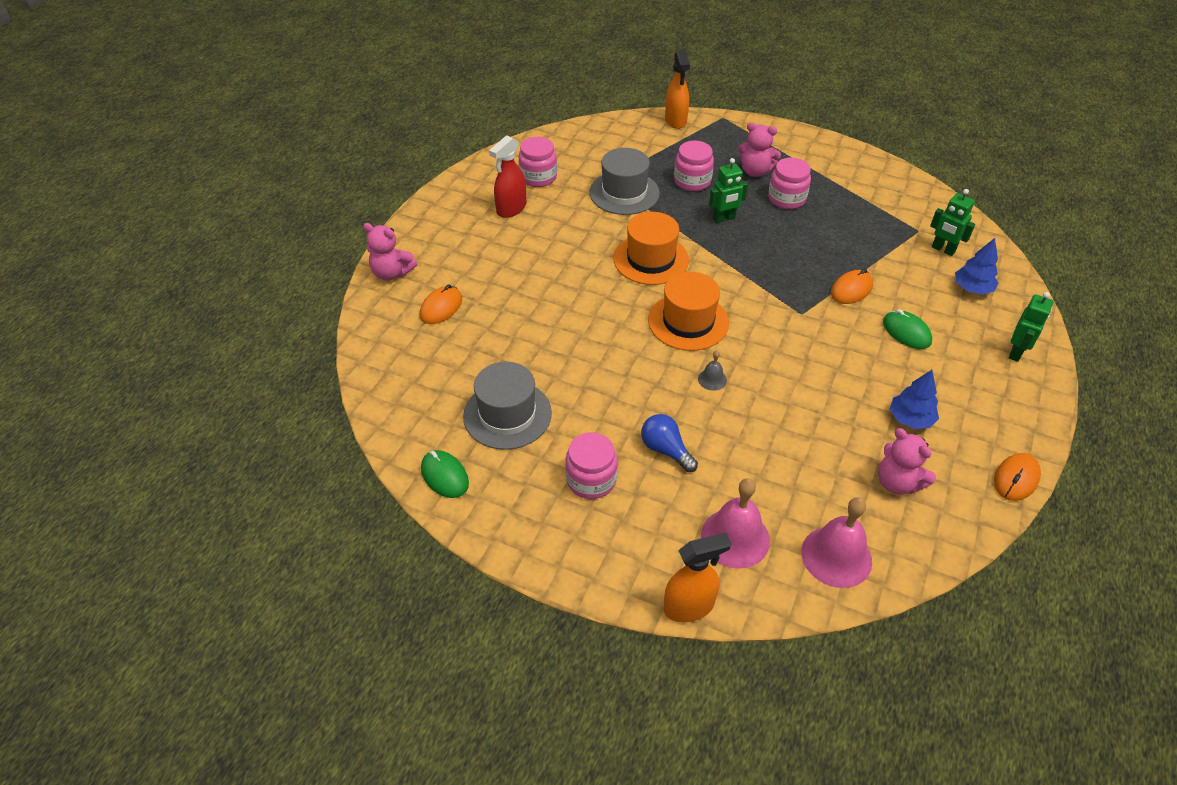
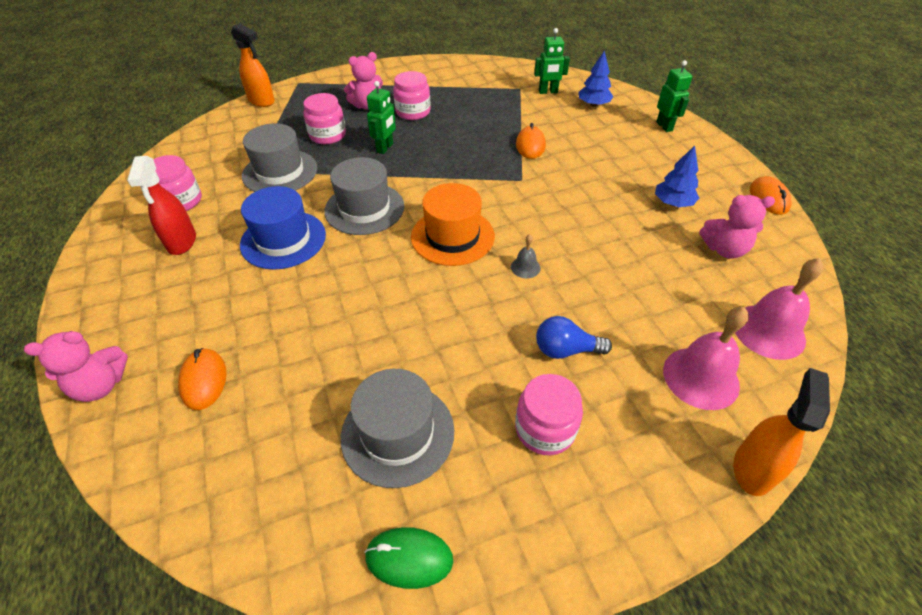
camera: 45 degrees left, 0 degrees up
orange hat [613,212,689,285] -> grey hat [324,157,404,235]
green mouse [883,309,932,349] -> none
none -> blue hat [240,186,326,270]

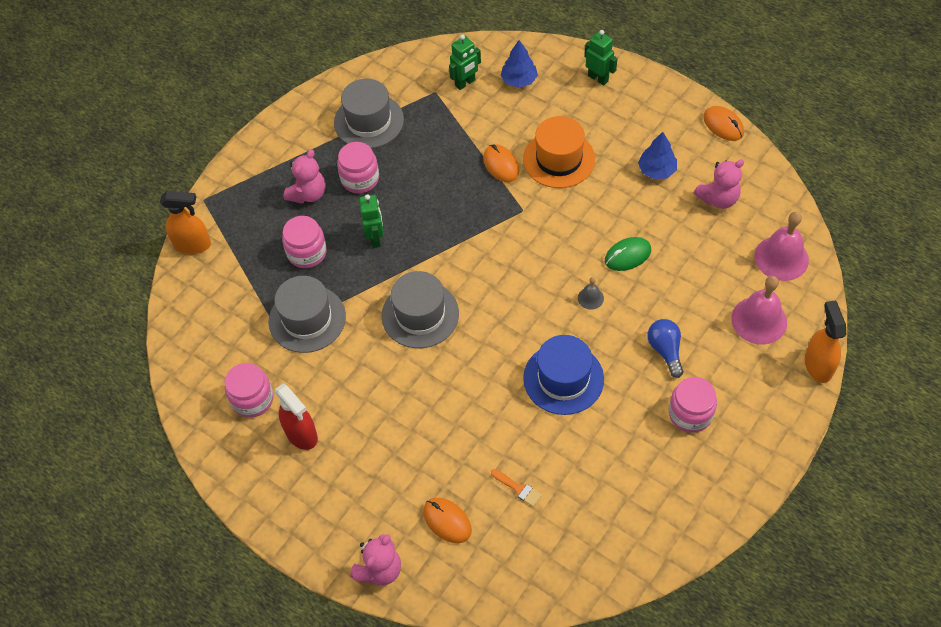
camera: 30 degrees left, 10 degrees up
blue hat [240,186,326,270] -> blue hat moved to [523,335,604,415]
grey hat [341,369,454,488] -> grey hat moved to [334,79,404,148]
green mouse [365,527,453,589] -> green mouse moved to [605,237,651,271]
orange hat [411,183,495,266] -> orange hat moved to [523,116,595,188]
blue light bulb [536,316,612,359] -> blue light bulb turned 105 degrees clockwise [647,319,683,378]
none -> orange brush [491,469,542,507]

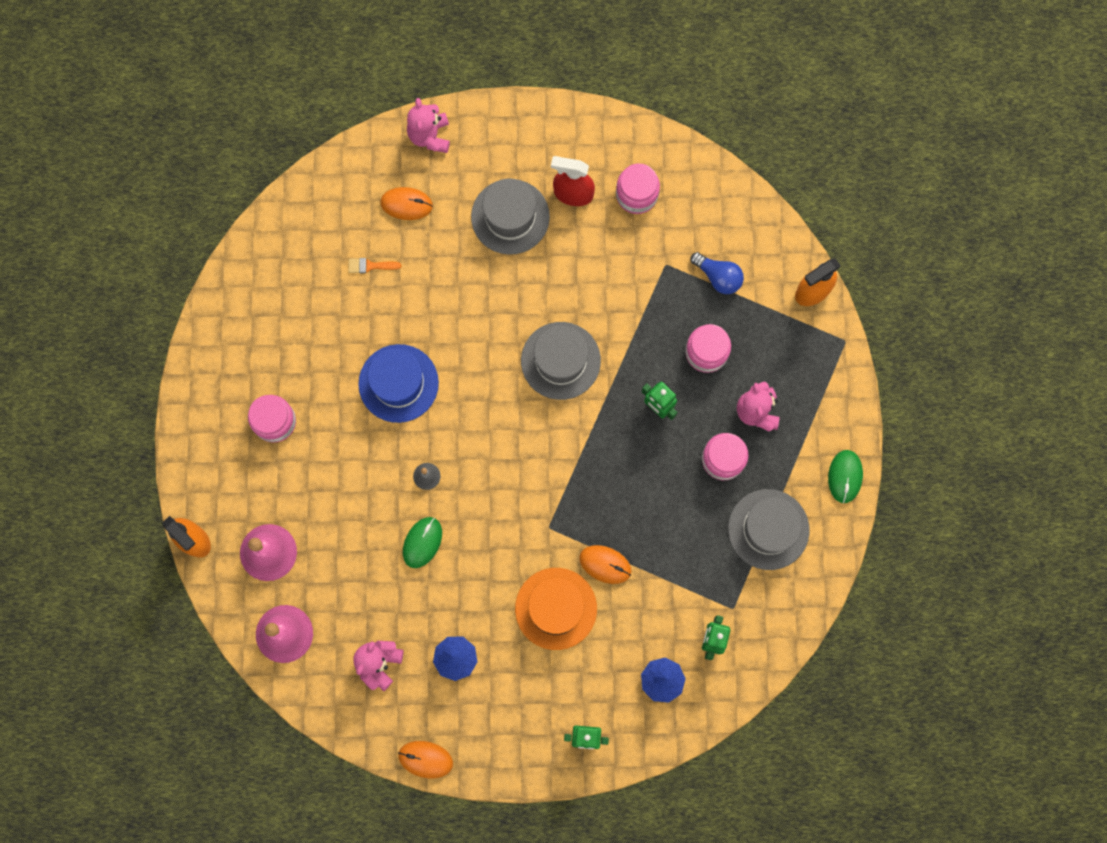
camera: 140 degrees right, 20 degrees up
grey hat [269,276,346,353] -> grey hat moved to [471,178,550,255]
blue light bulb [647,319,683,378] -> blue light bulb moved to [690,252,744,294]
none -> green mouse [828,450,863,503]

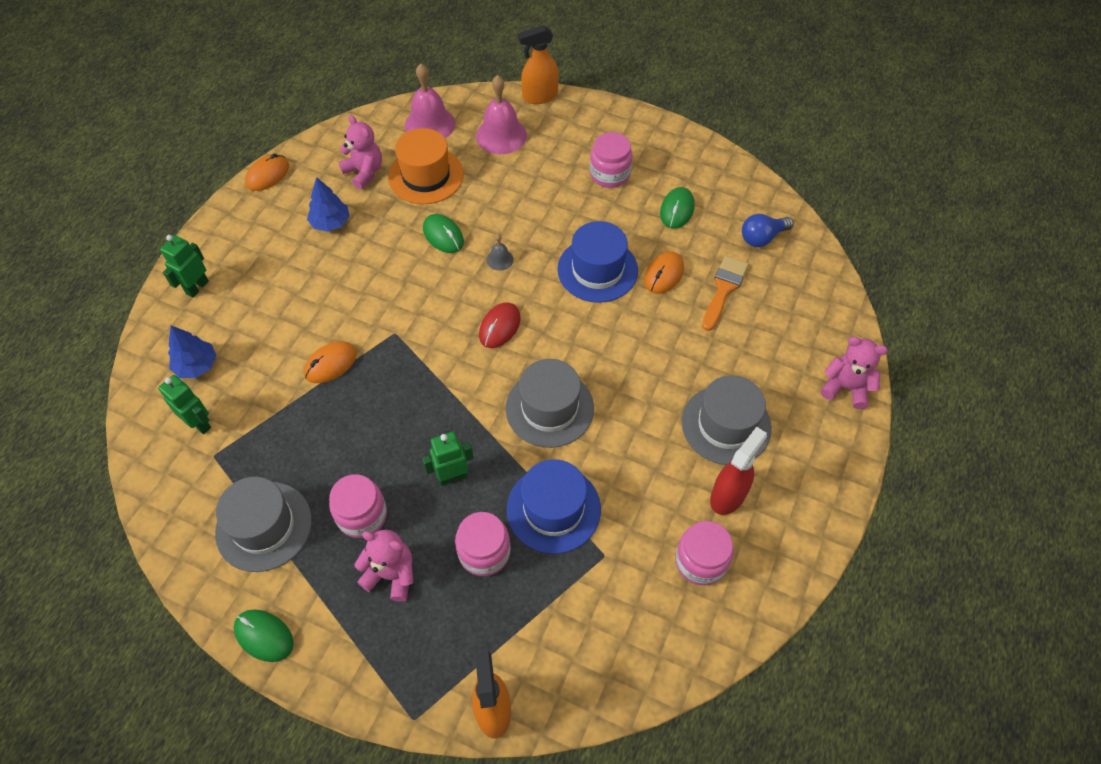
camera: 115 degrees right, 20 degrees down
orange brush [348,258,402,273] -> orange brush [702,256,749,331], size x1.69
orange mouse [381,187,433,220] -> orange mouse moved to [644,251,684,294]
orange hat [515,568,597,650] -> orange hat moved to [388,128,464,204]
blue light bulb [690,252,744,294] -> blue light bulb moved to [742,214,794,247]
none -> red mouse [479,302,521,348]
none -> blue hat [507,459,601,554]
none -> green mouse [660,187,695,229]

